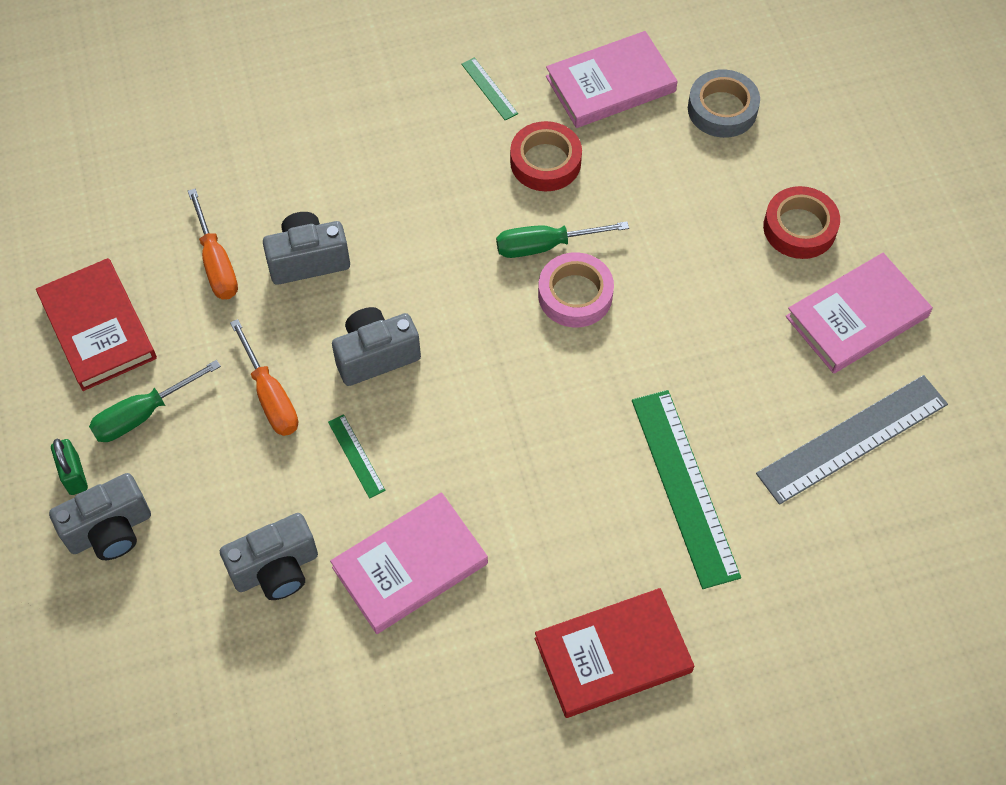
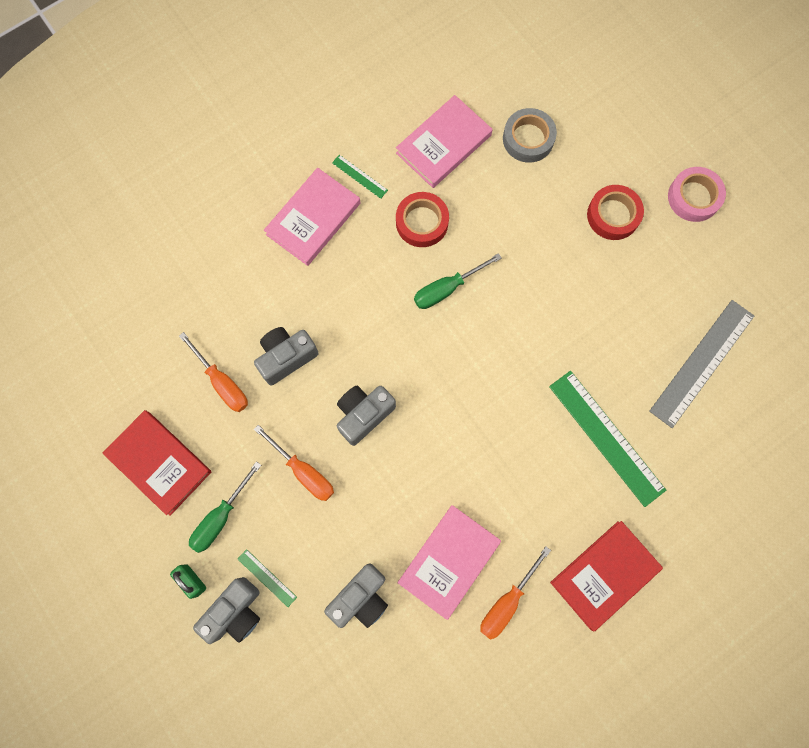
camera: 20 degrees left, 15 degrees up
green ruler [328,414,385,498] -> green ruler moved to [238,549,297,607]
pink tape [538,252,614,328] -> pink tape moved to [668,167,726,222]
pink book [786,253,933,374] -> pink book moved to [264,168,360,266]
none -> orange screwdriver [480,546,551,640]

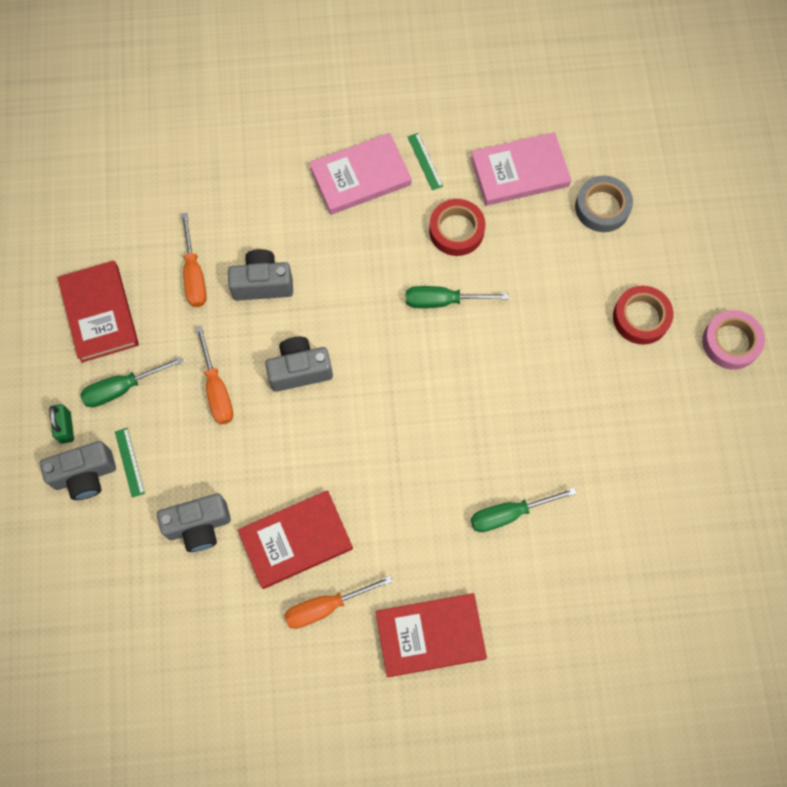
camera: 30 degrees right, 5 degrees down
pink book [398,505,501,620] -> red book [238,490,353,589]
green ruler [549,371,666,507] -> green screwdriver [471,488,577,532]
grey ruler [649,300,754,428] -> none

